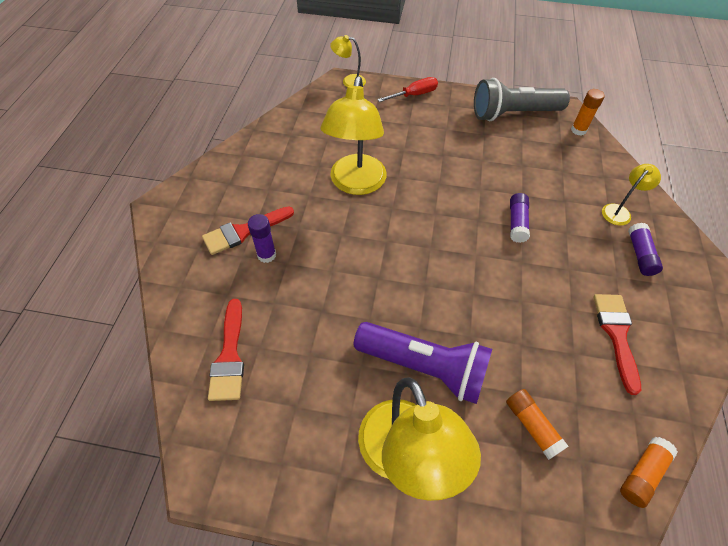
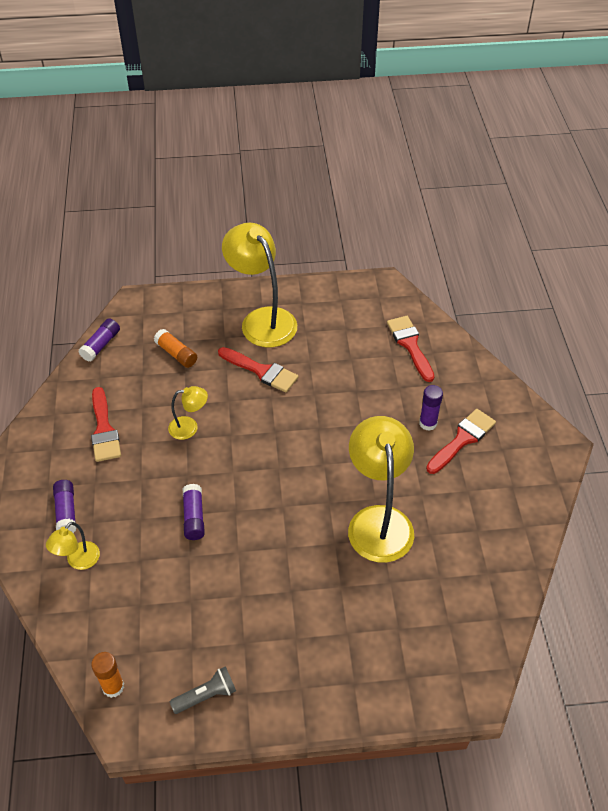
camera: 165 degrees right, 5 degrees down
yellow lamp [330,35,366,87] -> yellow lamp moved to [168,386,208,440]
purple flashlight [354,322,492,404] -> red brush [218,347,299,393]
red screwdriver [377,77,438,102] -> none
grey flashlight [474,78,570,121] -> grey flashlight [170,666,236,714], size x0.49
orange glue stick [620,437,678,508] -> purple glue stick [78,318,120,362]

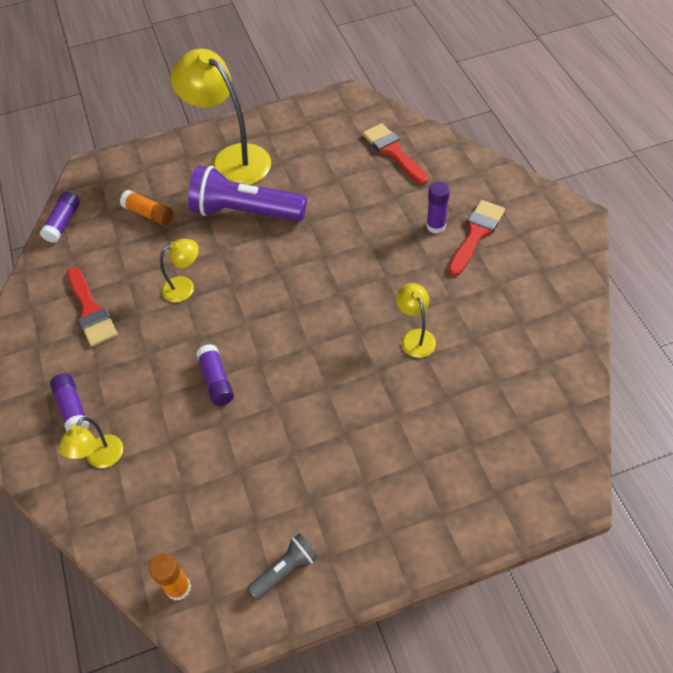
camera: 10 degrees left, 5 degrees up
red brush [218,347,299,393] -> purple flashlight [188,165,307,221]
yellow lamp [348,416,414,563] -> yellow lamp [396,283,436,358], size x0.48

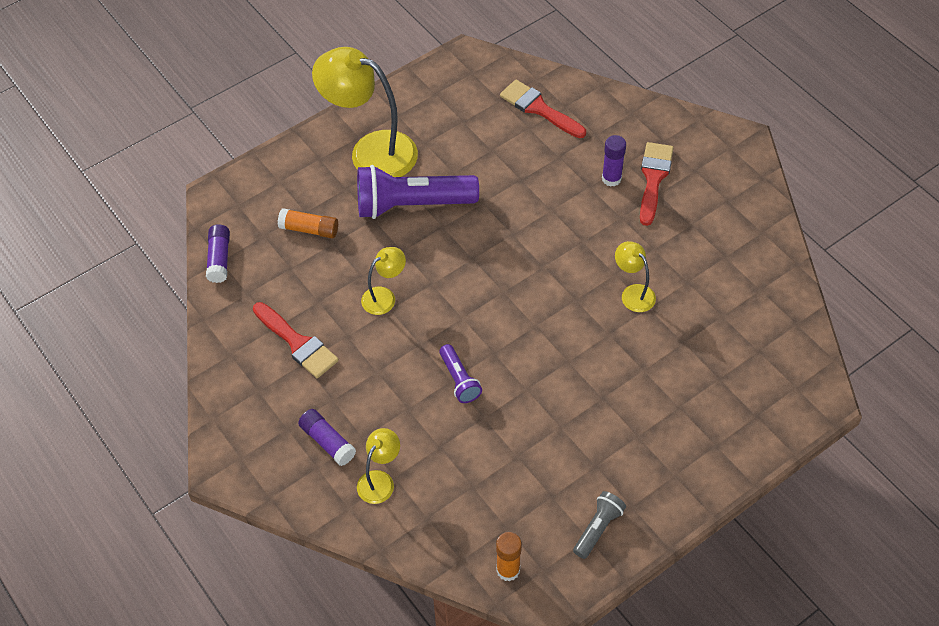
camera: 20 degrees left, 0 degrees up
yellow lamp [59,417,123,468] -> yellow lamp turned 150 degrees counterclockwise [357,428,400,504]
purple glue stick [196,344,234,406] -> purple flashlight [439,344,482,403]

